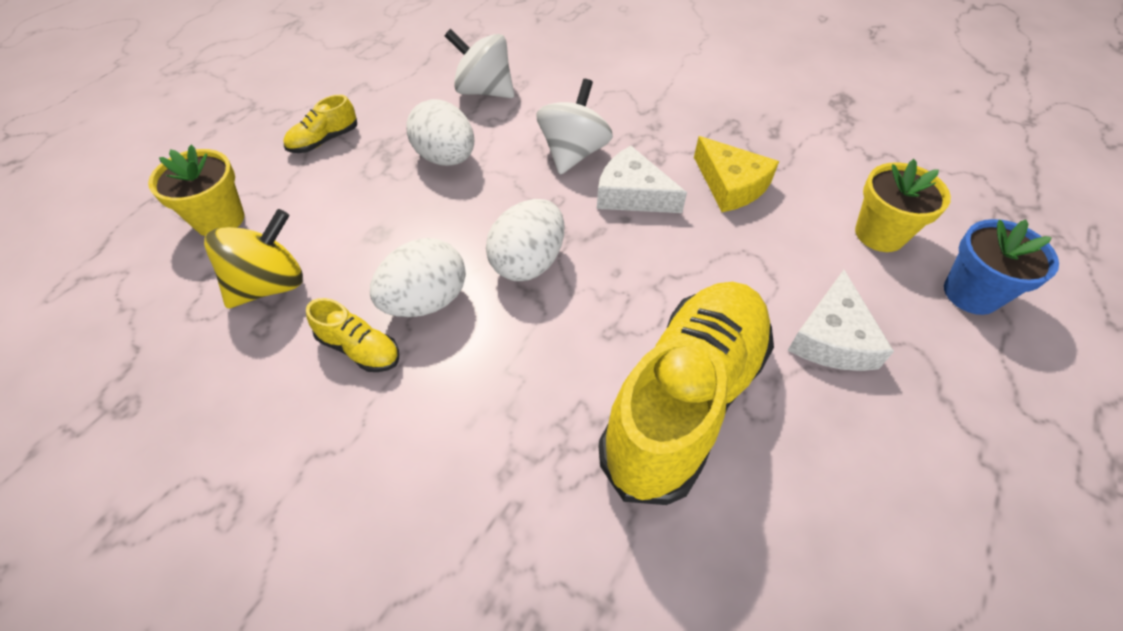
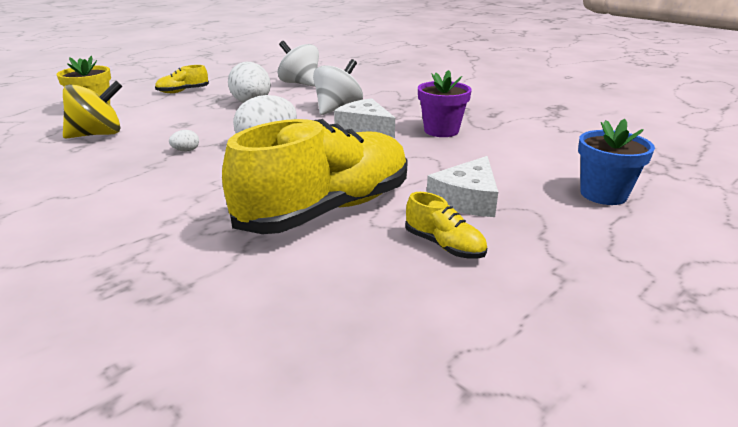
camera: 15 degrees right, 25 degrees down
yellow shoe [306,298,399,372] -> yellow shoe moved to [405,192,487,259]
white egg [370,238,466,317] -> white egg [169,130,199,151], size x0.42
yellow cheese [694,136,779,212] -> purple flower pot [418,70,472,137]
yellow flower pot [855,159,951,252] -> none

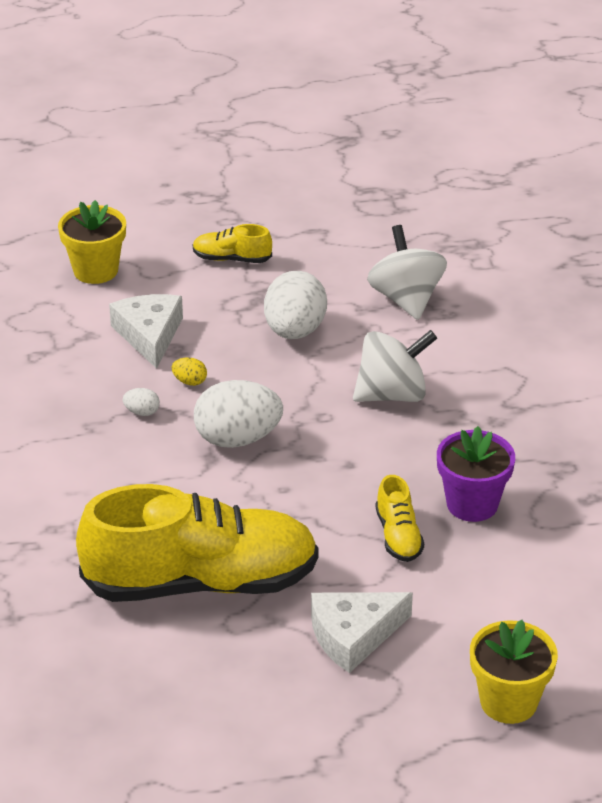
camera: 35 degrees right, 10 degrees up
yellow spinning top [63,81,123,139] -> none
white cheese [334,98,395,138] -> white cheese moved to [109,294,183,369]
yellow shoe [405,192,487,259] -> yellow shoe moved to [375,475,424,562]
blue flower pot [578,119,655,205] -> yellow flower pot [470,620,558,724]
none -> yellow egg [171,357,207,386]

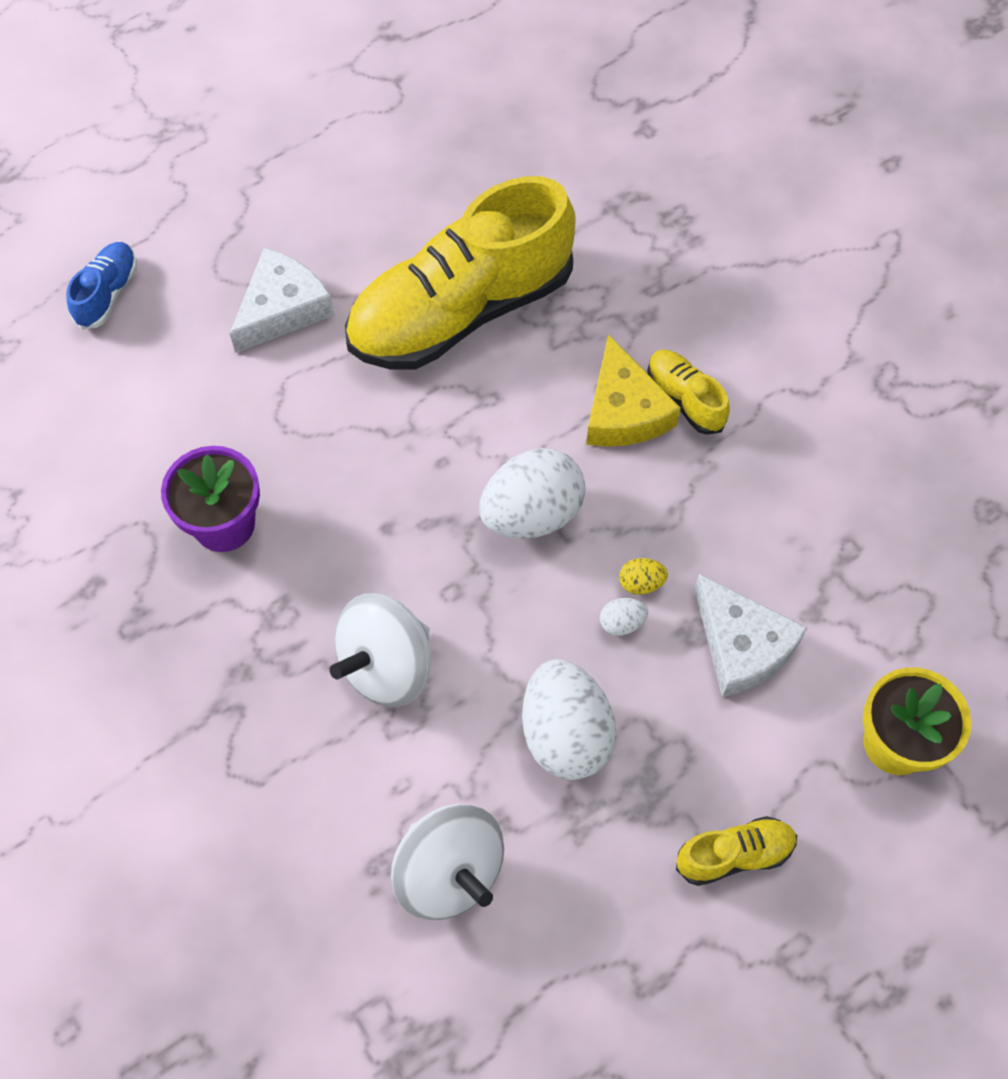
camera: 155 degrees right, 25 degrees up
white egg [123,388,160,416] -> white egg moved to [600,598,648,636]
yellow shoe [375,475,424,562] -> yellow shoe moved to [647,350,730,435]
yellow flower pot [470,620,558,724] -> blue shoe [66,242,137,330]
none -> yellow cheese [586,334,681,447]

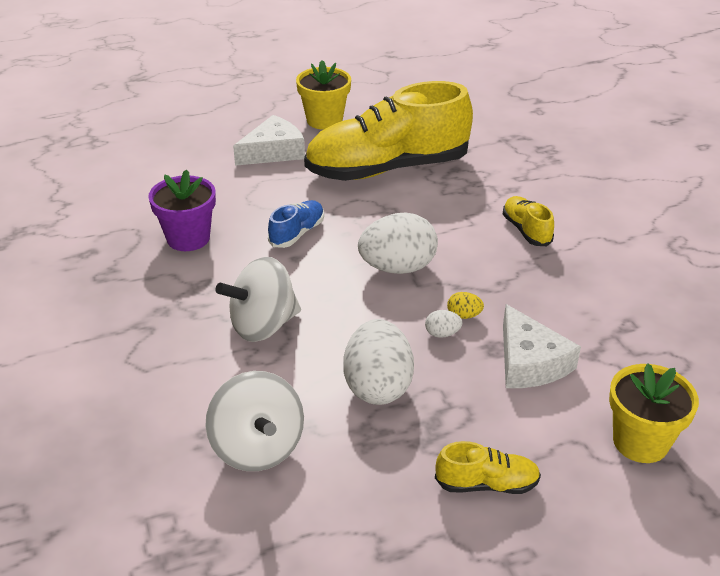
camera: 15 degrees right, 25 degrees down
blue shoe [66,242,137,330] -> blue shoe moved to [268,200,324,248]
yellow cheese [586,334,681,447] -> none
none -> yellow flower pot [296,60,351,130]

